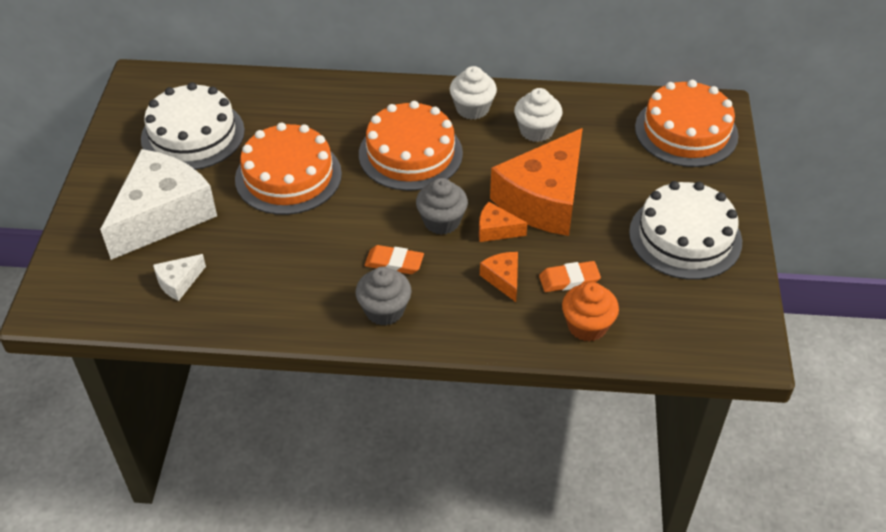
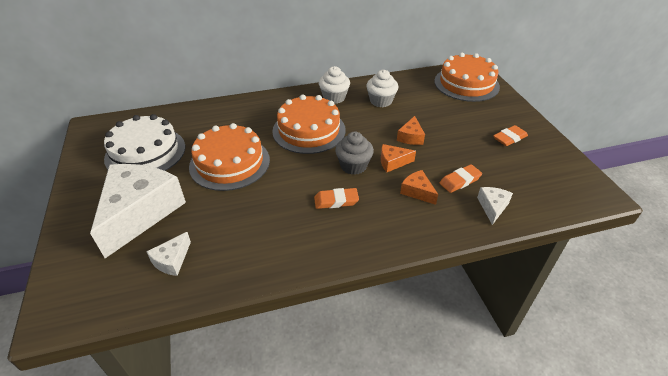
camera: 20 degrees left, 5 degrees down
grey cupcake [356,267,412,326] -> none
orange cheese [490,128,583,236] -> orange cheese [397,116,425,145], size x0.42
orange cupcake [562,282,619,342] -> white cheese [477,187,513,225]
white cake [629,181,742,280] -> orange eraser [493,125,528,146]

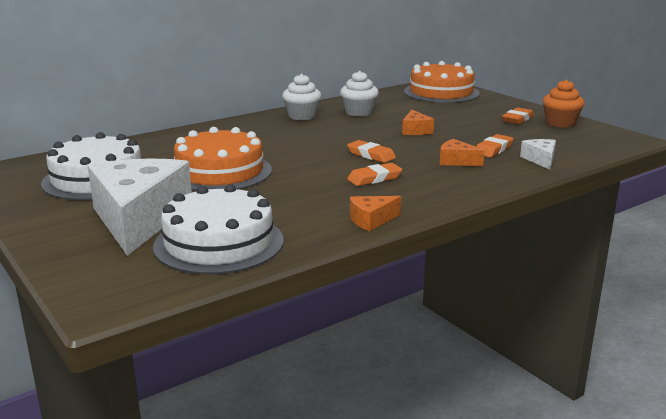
camera: 20 degrees left, 20 degrees down
white cheese [146,232,191,276] -> white cake [153,184,284,275]
orange cake [272,95,346,154] -> none
grey cupcake [335,132,374,175] -> orange eraser [347,140,396,163]
orange cheese [381,144,416,172] -> orange cheese moved to [350,196,401,231]
none -> orange cupcake [543,79,585,128]

